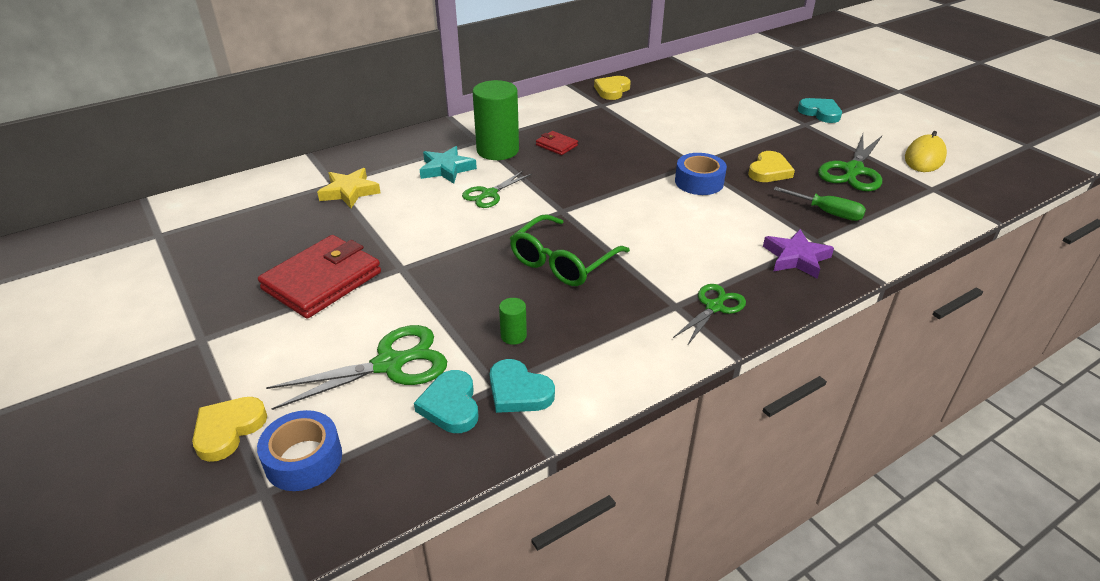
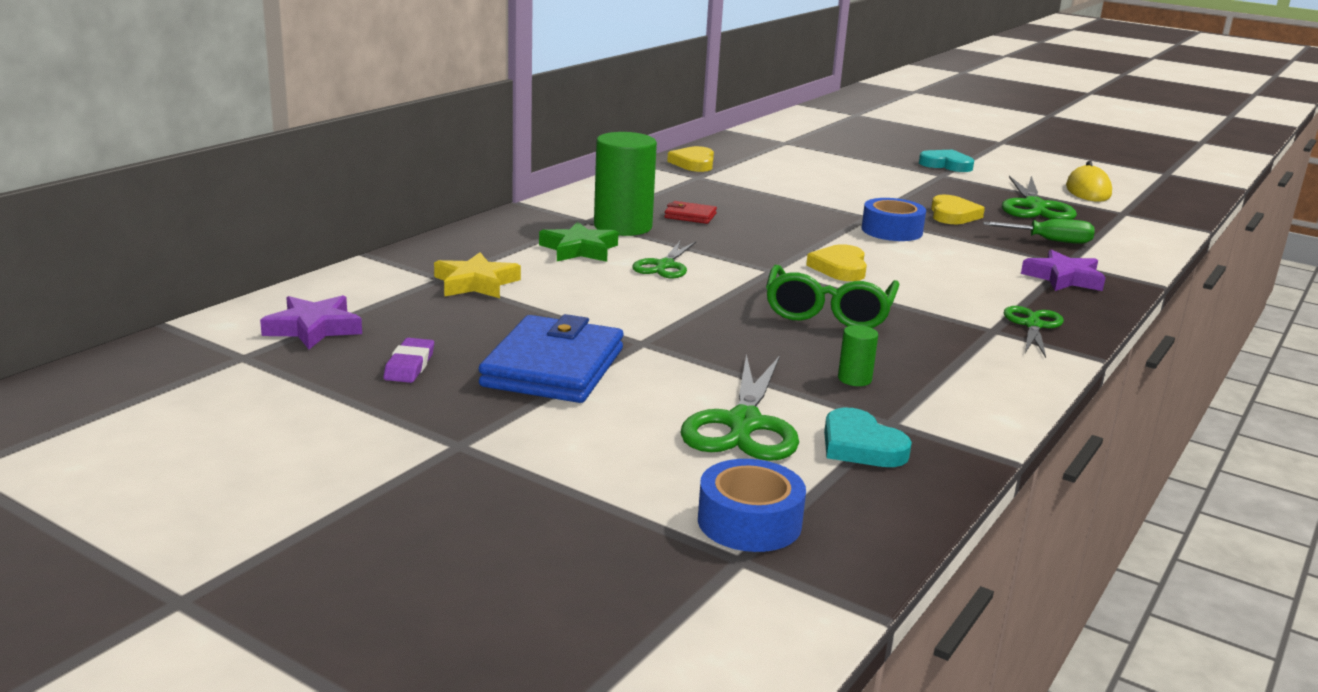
camera: 25 degrees left, 15 degrees down
yellow heart [192,397,267,462] -> yellow heart moved to [806,244,867,281]
red wallet [258,235,381,319] -> blue wallet [479,314,623,403]
green scissors [266,325,447,410] -> green scissors turned 150 degrees clockwise [680,354,799,461]
turquoise star [420,146,477,184] -> green star [539,221,618,262]
turquoise heart [490,359,555,413] -> none
none -> purple star [260,295,362,349]
none -> purple eraser [384,338,434,383]

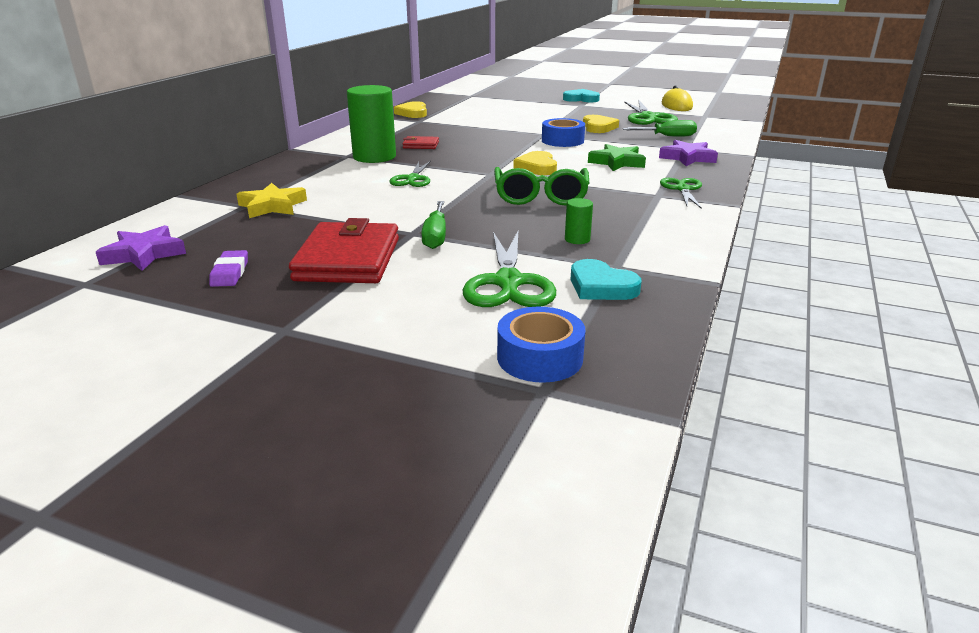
camera: 10 degrees left, 5 degrees up
blue wallet [479,314,623,403] -> red wallet [289,218,399,283]
green star [539,221,618,262] -> green star moved to [588,144,646,171]
none -> green screwdriver [421,201,446,249]

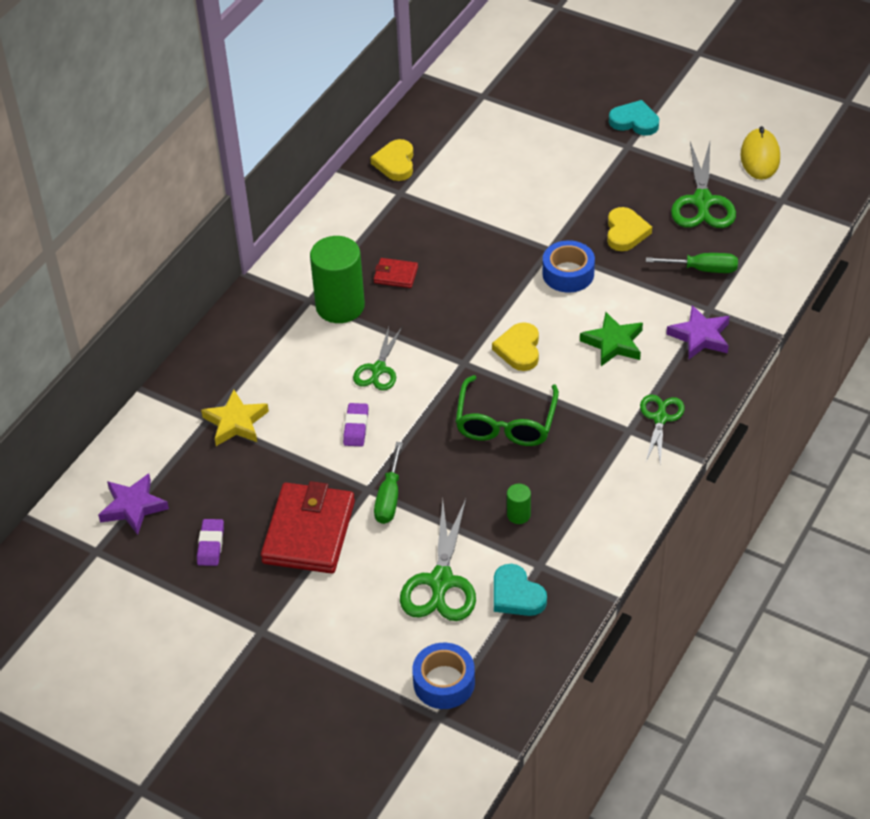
camera: 10 degrees right, 20 degrees up
none -> purple eraser [343,403,368,446]

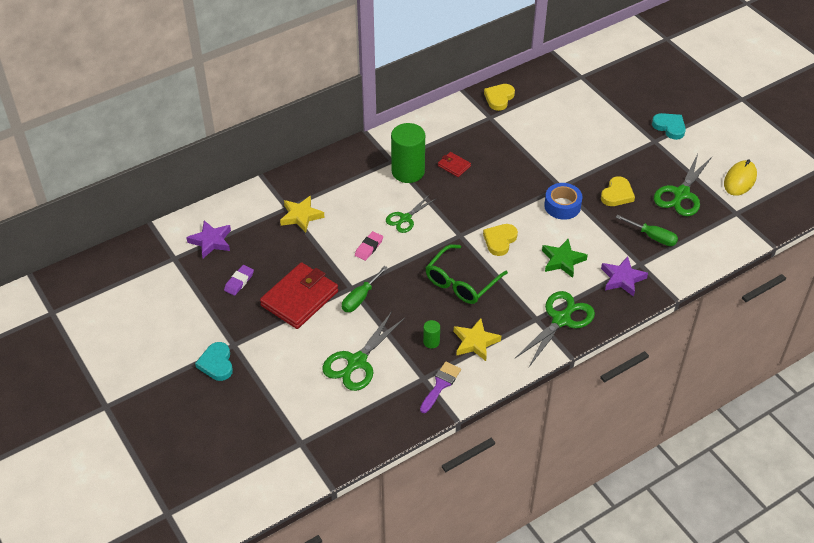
camera: 25 degrees right, 0 degrees up
purple eraser [343,403,368,446] -> pink eraser [355,231,383,261]
blue tape [412,643,475,709] -> none
turquoise heart [494,564,547,616] -> turquoise heart moved to [195,342,233,381]
green scissors [640,394,685,464] -> green scissors [515,291,595,367], size x1.59
none -> purple brush [420,362,461,413]
none -> yellow star [454,318,501,361]

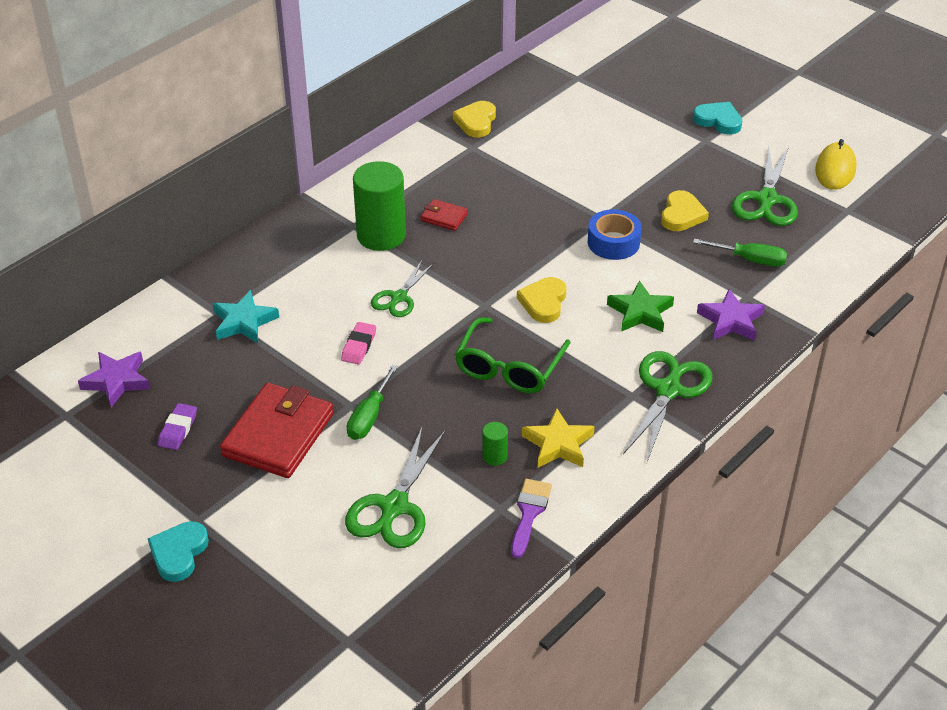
camera: 15 degrees left, 5 degrees down
turquoise heart [195,342,233,381] -> turquoise heart turned 45 degrees clockwise [148,521,209,582]
yellow star [280,196,325,233] -> turquoise star [213,290,279,343]

